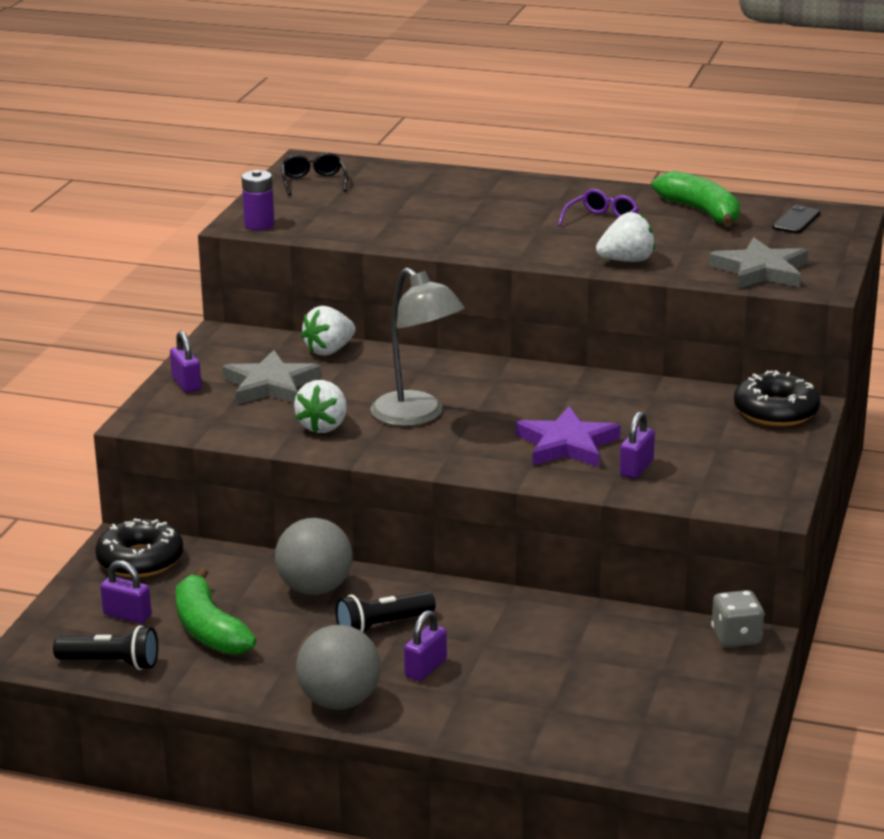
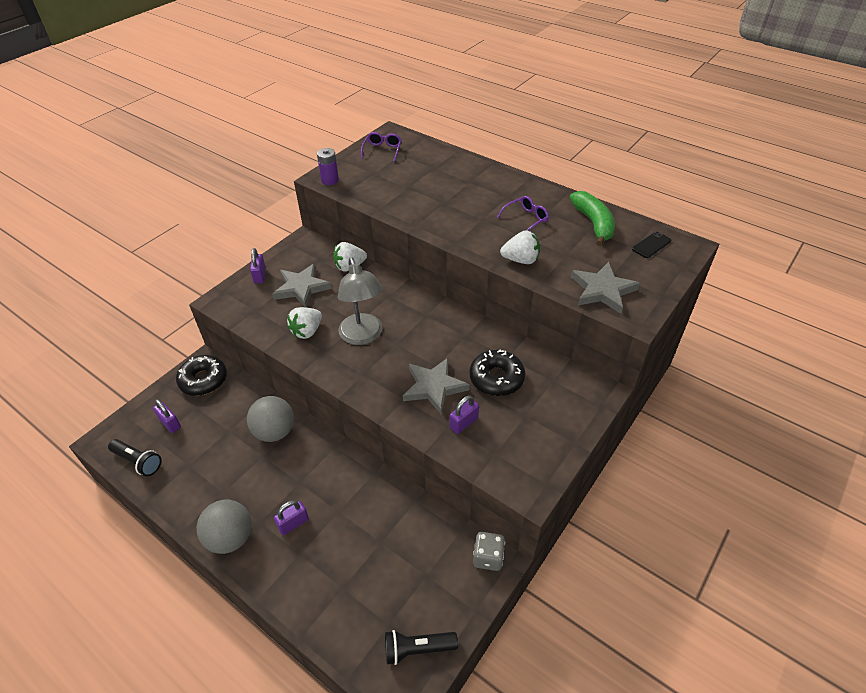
camera: 20 degrees right, 20 degrees up
green banana [176,567,256,655] -> none
black glasses [281,152,348,196] -> purple glasses [361,132,402,162]
black flashlight [335,591,436,633] -> black flashlight moved to [385,630,458,665]
purple star [516,406,621,467] -> grey star [403,358,470,415]
black donut [734,370,820,426] -> black donut moved to [470,349,525,396]

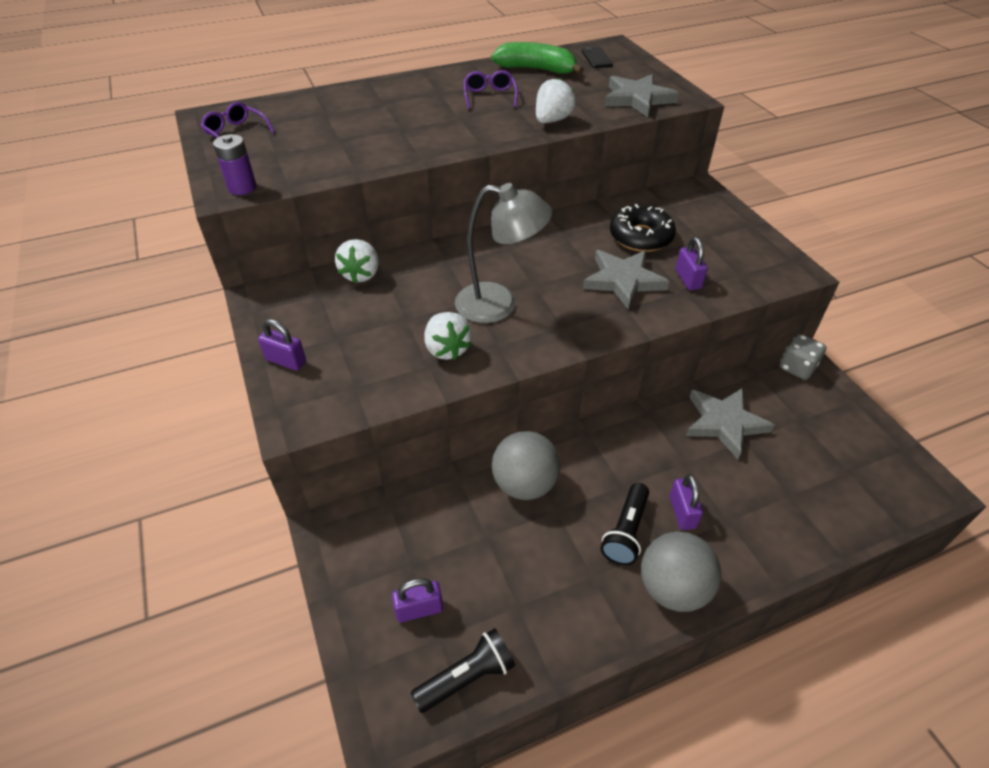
camera: 60 degrees left, 0 degrees up
black donut [176,355,227,396] -> none
grey star [272,264,332,307] -> grey star moved to [686,388,775,459]
black flashlight [385,630,458,665] -> black flashlight moved to [601,483,649,566]

